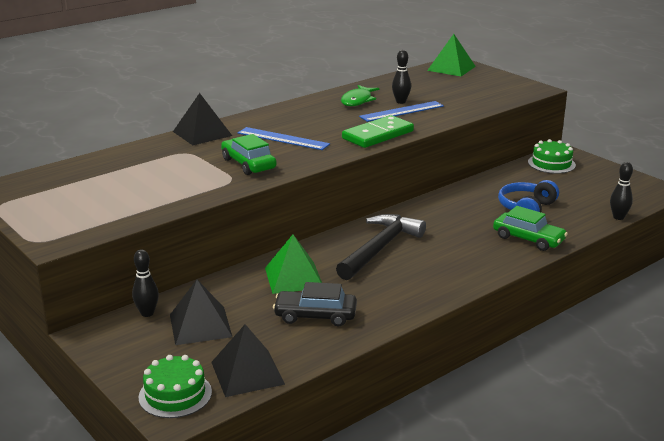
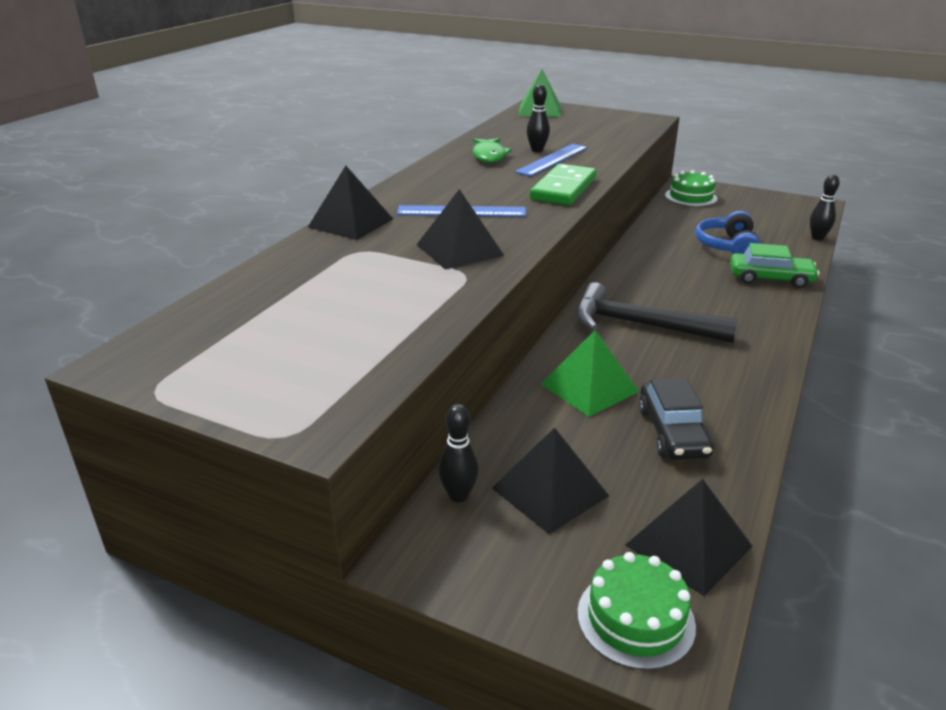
camera: 25 degrees left, 5 degrees up
green car [221,134,277,175] -> black pyramid [416,189,505,270]
black car [273,282,357,326] -> black car turned 75 degrees counterclockwise [639,378,714,460]
black hammer [336,214,426,280] -> black hammer turned 75 degrees counterclockwise [576,282,738,343]

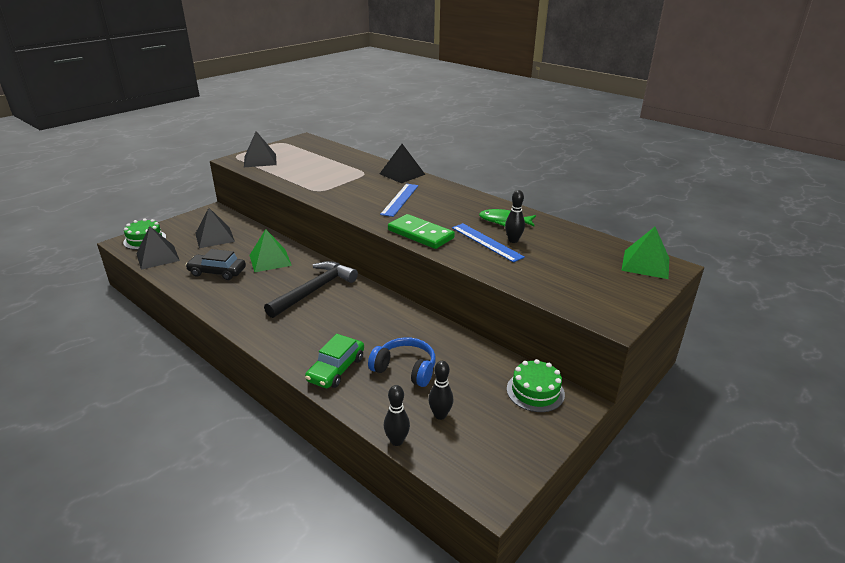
camera: 105 degrees right, 0 degrees up
black pyramid [416,189,505,270] -> black pyramid moved to [244,131,277,167]
black bowling pin [438,404,479,502] -> black bowling pin moved to [428,361,453,420]

